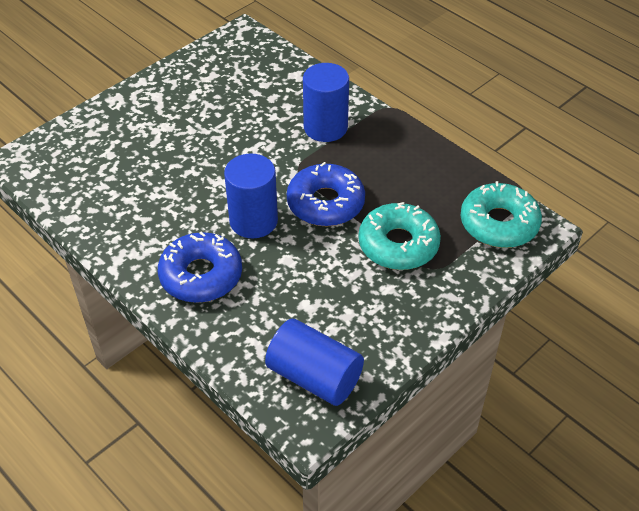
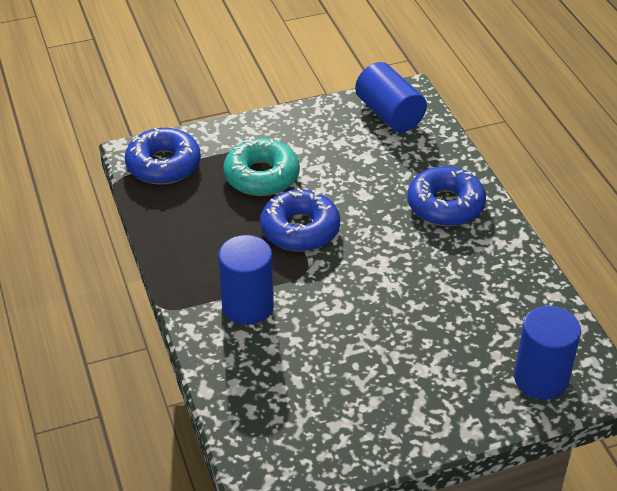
camera: 155 degrees left, 5 degrees down
blue cylinder [224,154,278,238] -> blue cylinder moved to [514,306,581,400]
turquoise donut [460,181,542,248] -> blue donut [125,128,201,185]

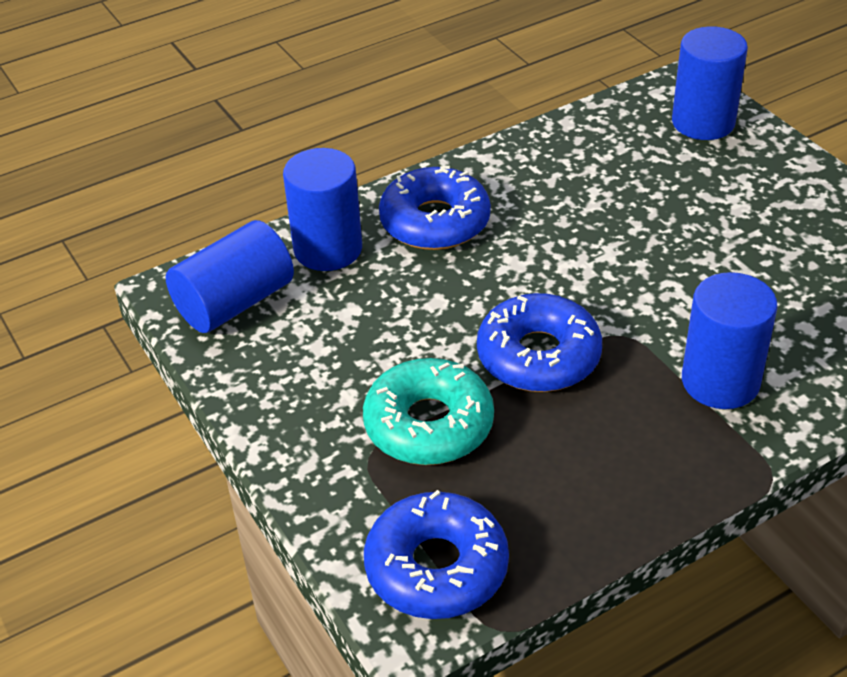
camera: 100 degrees left, 0 degrees up
none -> blue cylinder [283,148,362,271]

